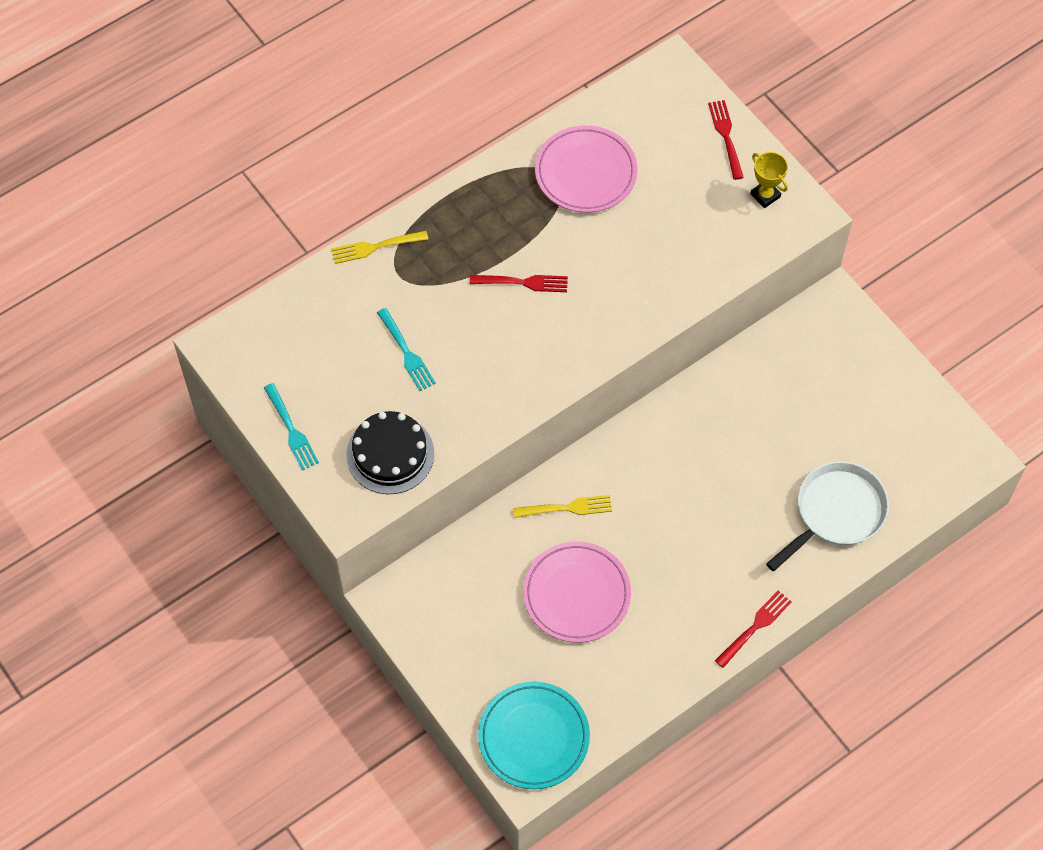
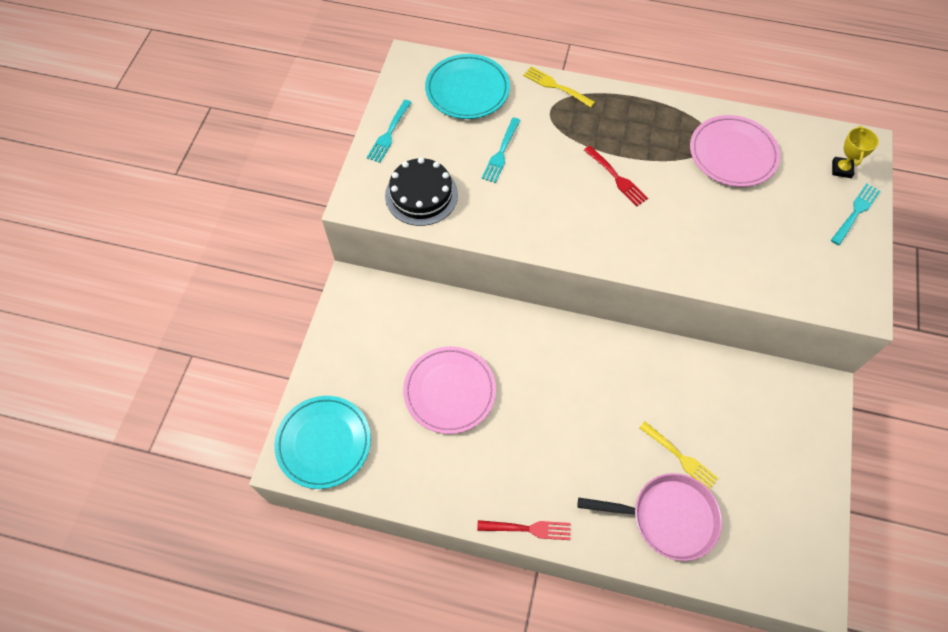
camera: 50 degrees right, 0 degrees up
yellow fork [513,495,612,518] -> yellow fork moved to [639,422,719,490]
red fork [708,100,744,180] -> turquoise fork [831,184,881,245]
yellow trophy [751,152,788,208] -> yellow trophy moved to [832,126,879,178]
white pan [766,461,889,571] -> pink pan [578,473,722,561]
none -> turquoise plate [425,54,510,119]

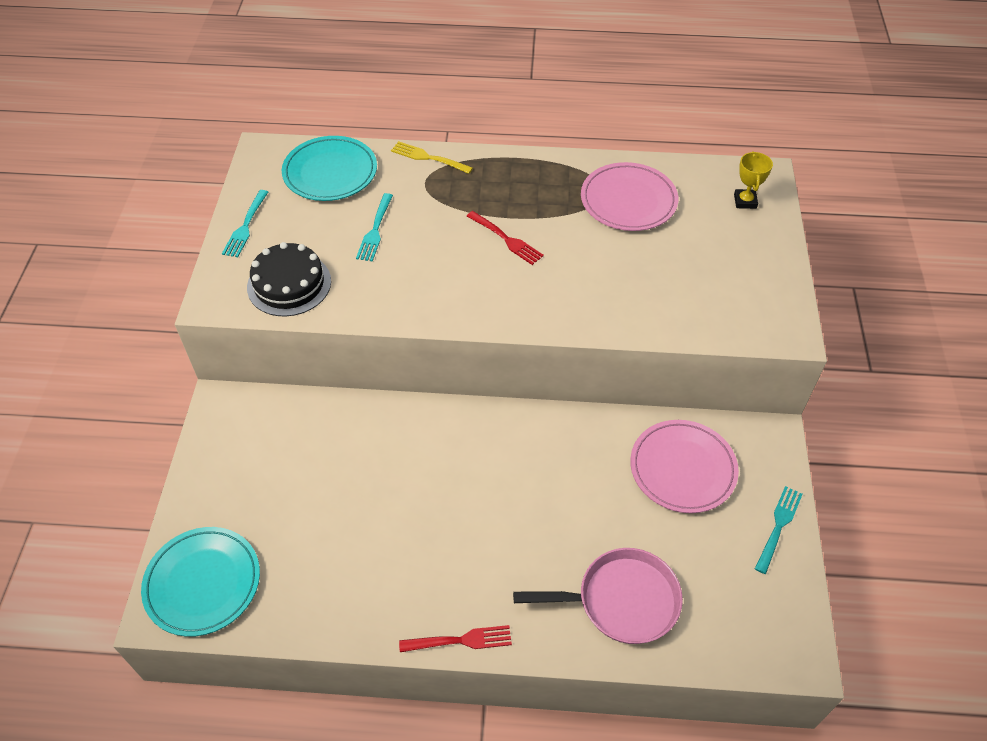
camera: 10 degrees left, 10 degrees down
pink plate [403,346,496,434] -> pink plate moved to [630,420,739,513]
yellow fork [639,422,719,490] -> none
turquoise fork [831,184,881,245] -> turquoise fork moved to [755,486,803,574]

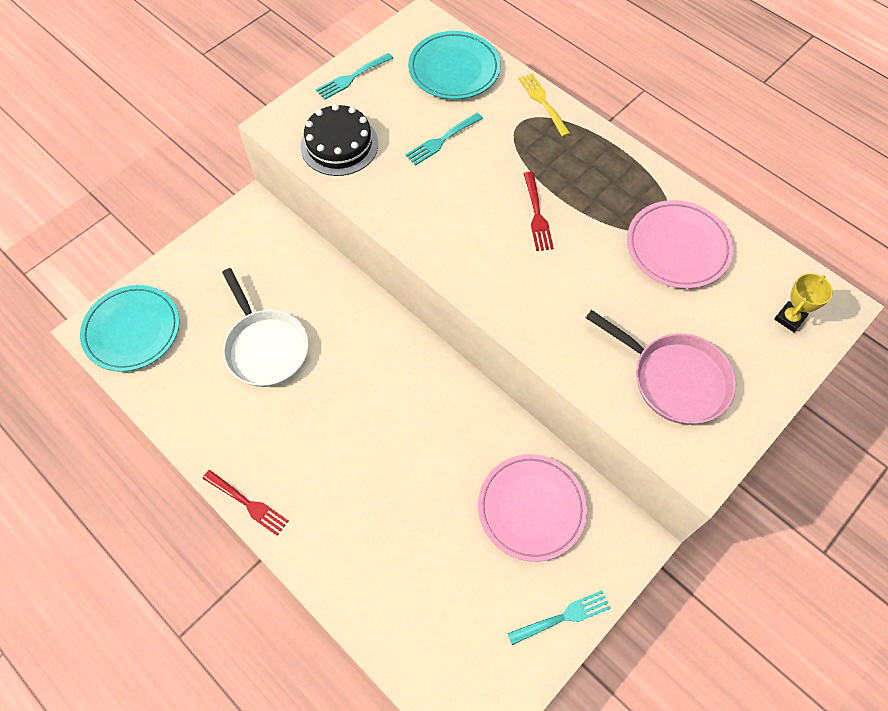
camera: 40 degrees right, 10 degrees up
pink pan [513,548,683,644] -> pink pan moved to [586,310,736,424]
none -> white pan [222,268,309,387]

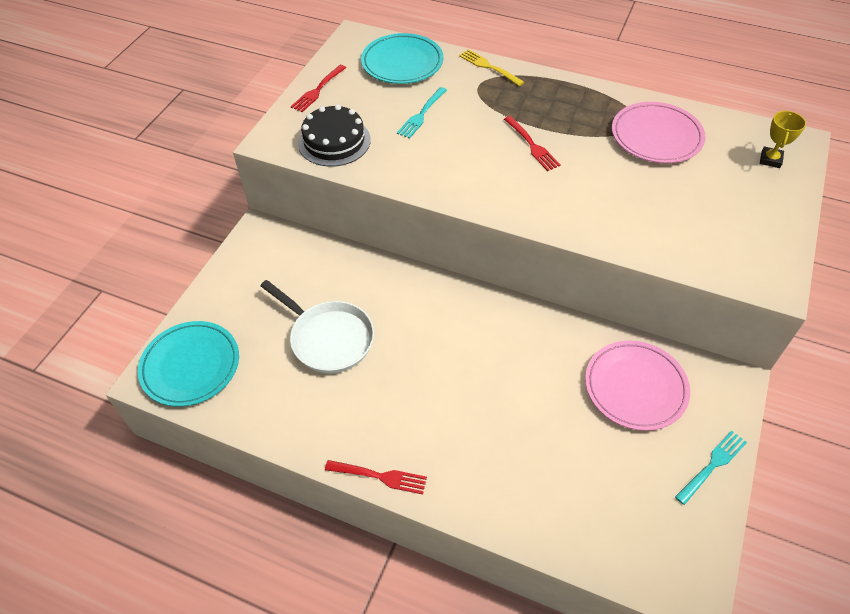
camera: 20 degrees left, 10 degrees down
turquoise fork [316,53,393,100] -> red fork [291,65,346,112]
pink pan [586,310,736,424] -> none

